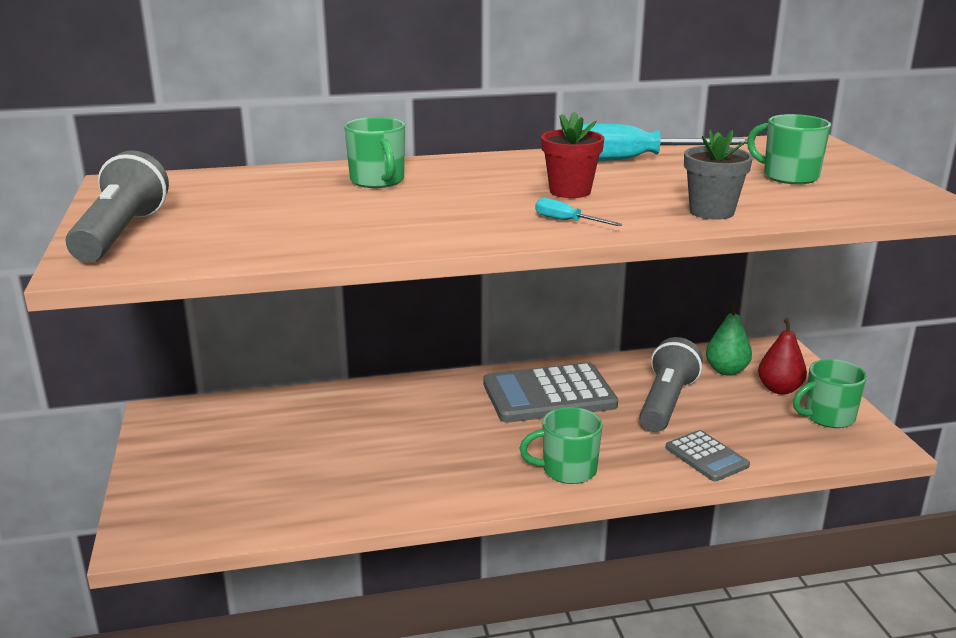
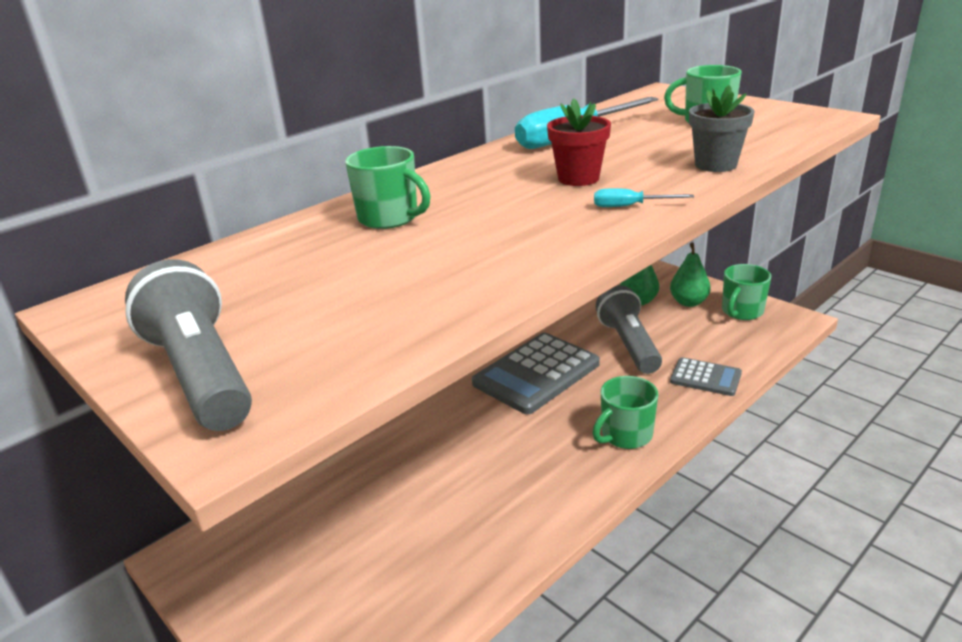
camera: 30 degrees left, 5 degrees up
red pear [758,318,807,395] -> green pear [670,243,711,307]

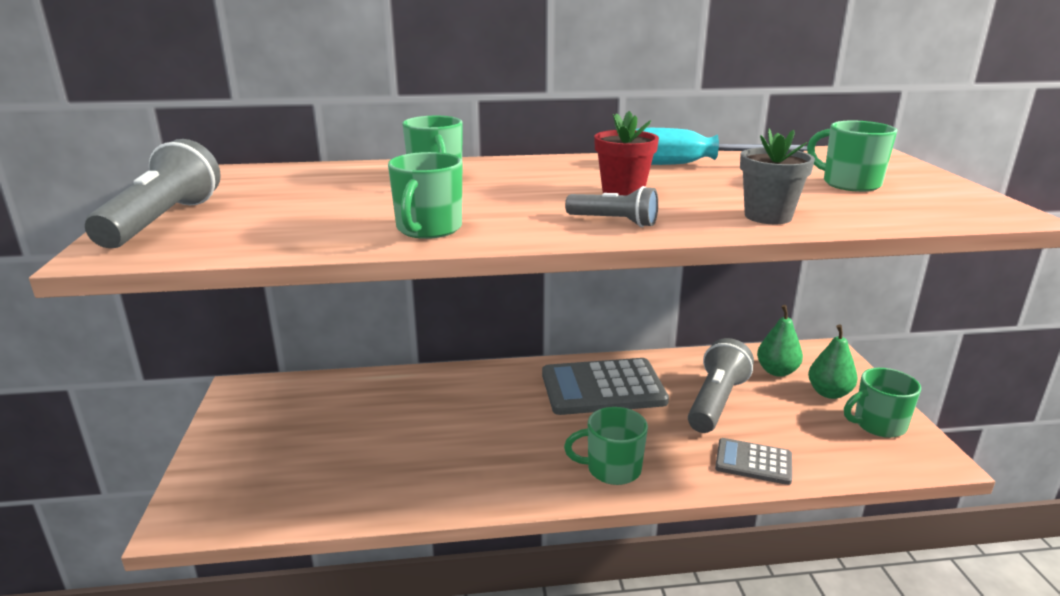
camera: 35 degrees right, 5 degrees down
turquoise screwdriver [594,188,694,207] -> grey flashlight [565,186,658,227]
grey calculator [670,357,742,396] -> grey calculator turned 135 degrees clockwise [715,438,792,485]
none -> green mug [388,152,462,239]

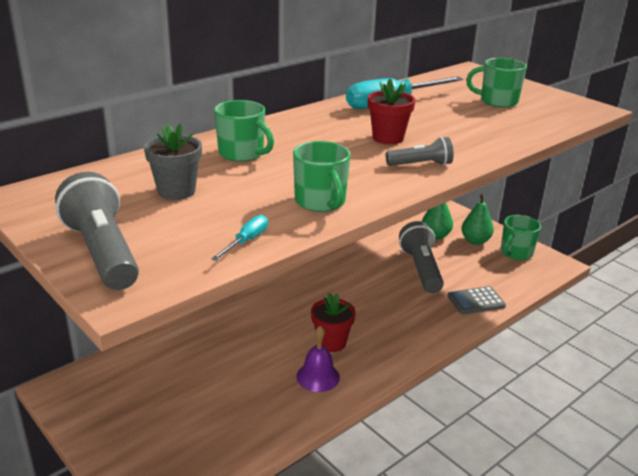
camera: 35 degrees left, 5 degrees up
grey calculator [542,358,669,415] -> none
green mug [564,407,648,485] -> none
grey flower pot [740,128,815,224] -> grey flower pot moved to [144,123,202,200]
none -> turquoise screwdriver [211,215,268,261]
none -> purple bell [296,326,340,392]
none -> red flower pot [311,293,356,352]

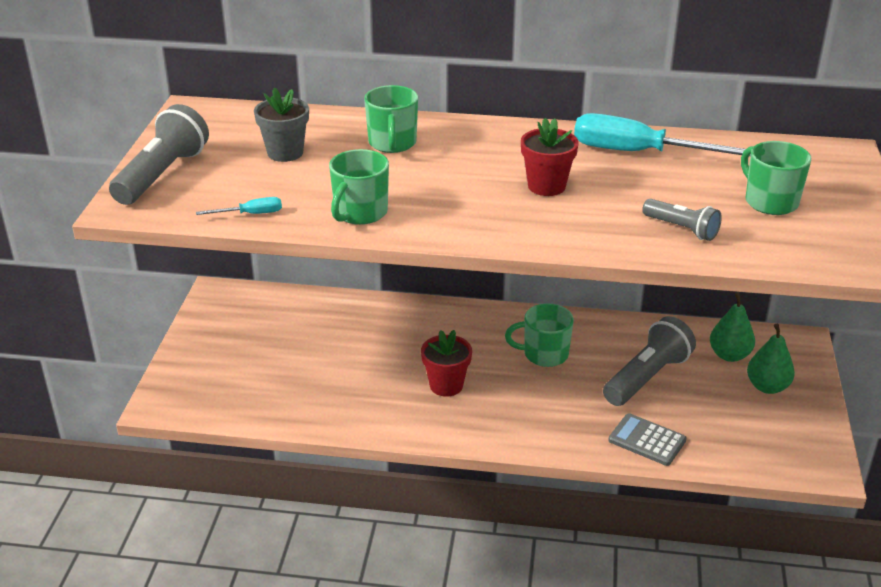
camera: 50 degrees right, 5 degrees up
purple bell [296,326,340,392] -> none
grey flashlight [386,137,454,166] -> grey flashlight moved to [642,199,722,241]
green mug [501,215,541,260] -> green mug moved to [505,303,574,367]

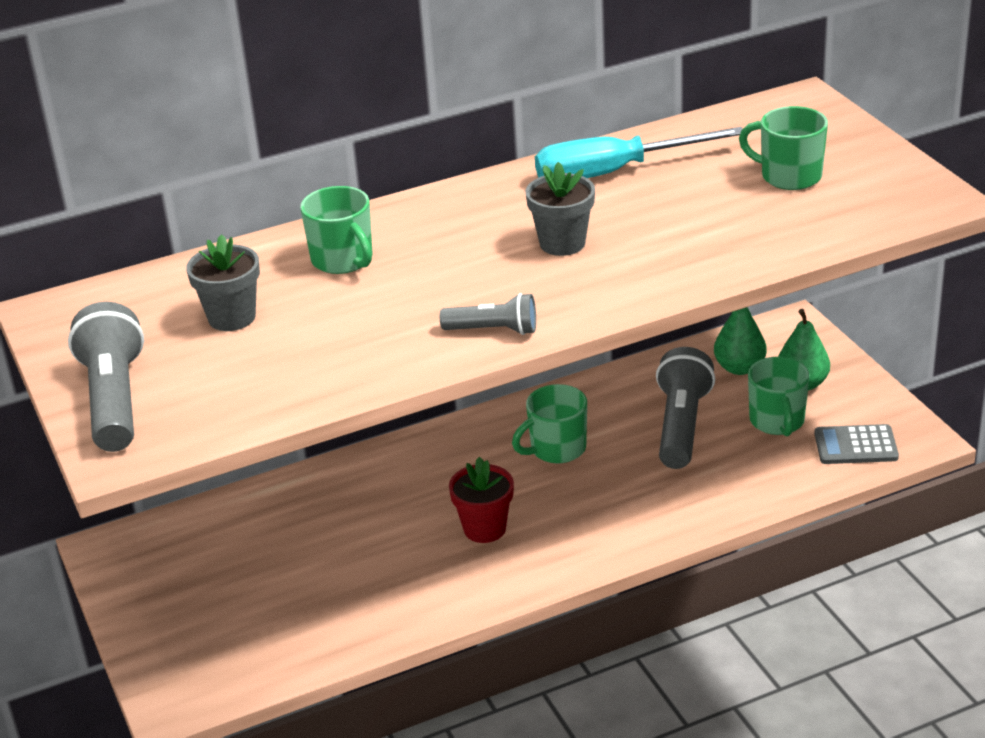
camera: 30 degrees left, 0 degrees up
turquoise screwdriver [196,197,282,215] -> none
green mug [329,149,389,225] -> green mug moved to [748,357,810,436]
red flower pot [521,118,579,196] -> grey flower pot [526,162,595,256]
grey calculator [609,413,686,466] -> grey calculator moved to [815,424,899,464]
grey flashlight [642,199,722,241] -> grey flashlight moved to [440,293,536,335]

